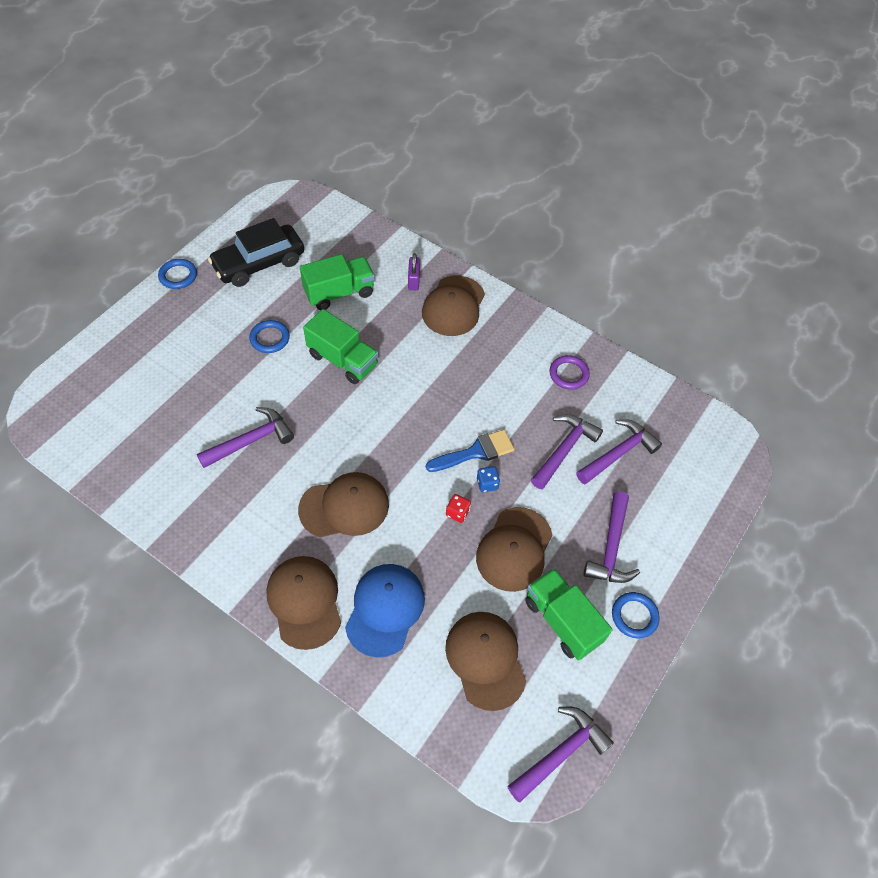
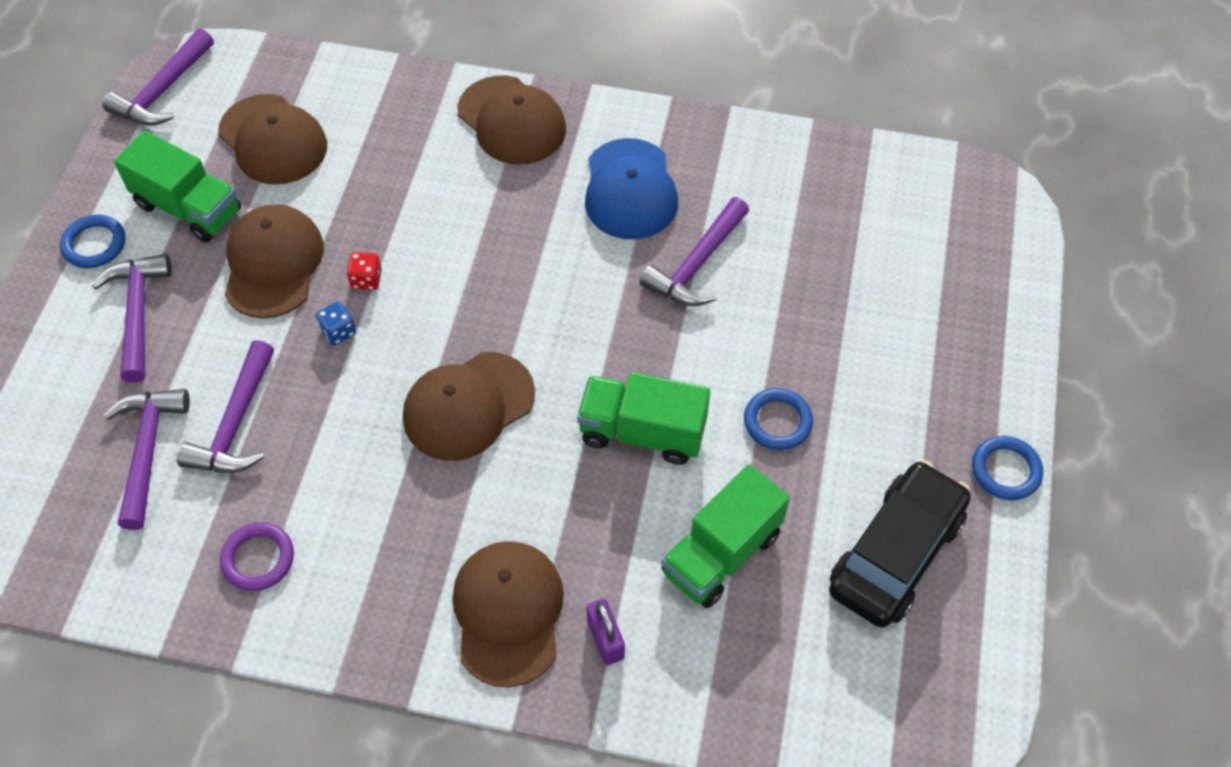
camera: 160 degrees right, 0 degrees up
brown cap [298,472,389,537] -> brown cap moved to [403,352,535,461]
blue cap [345,564,425,658] -> blue cap moved to [585,138,678,240]
blue brush [426,429,515,472] -> none
purple hammer [576,419,662,484] -> purple hammer turned 150 degrees clockwise [104,389,190,530]

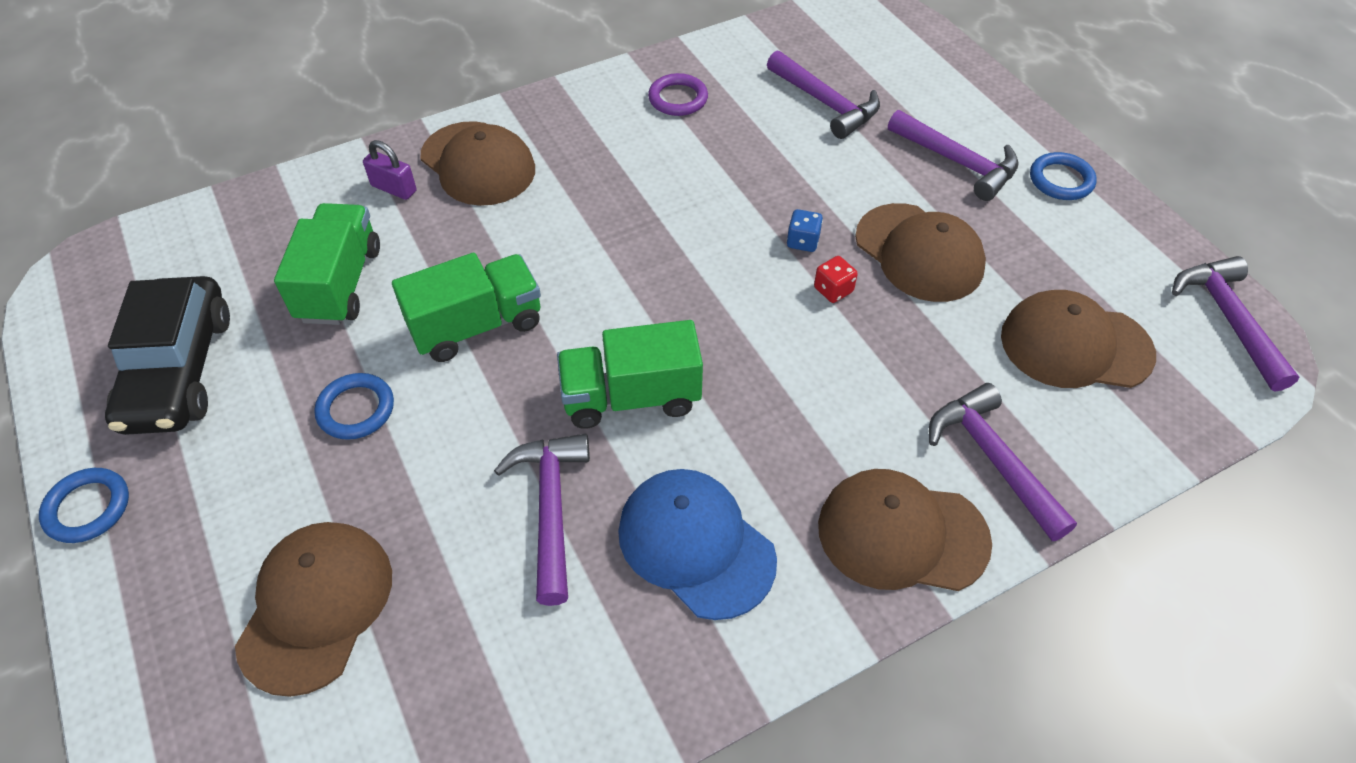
camera: 140 degrees right, 5 degrees down
green truck [114,131,241,243] -> green truck moved to [557,320,703,429]
purple hammer [177,340,274,473] -> purple hammer moved to [929,383,1077,541]
brown cap [403,352,535,461] -> brown cap moved to [235,522,392,697]

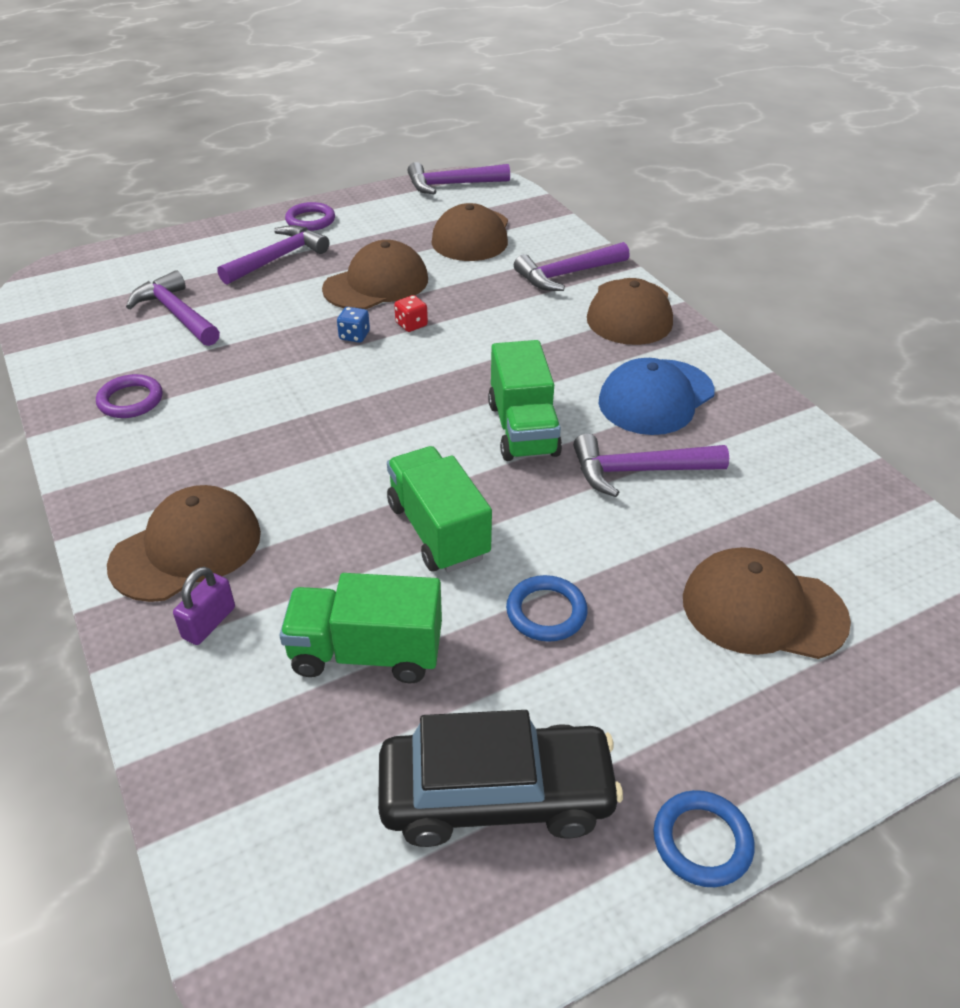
camera: 90 degrees left, 10 degrees down
purple hammer [767,50,880,139] -> purple hammer turned 90 degrees counterclockwise [126,270,220,346]
blue ring [1030,152,1097,200] -> purple ring [285,202,335,231]

